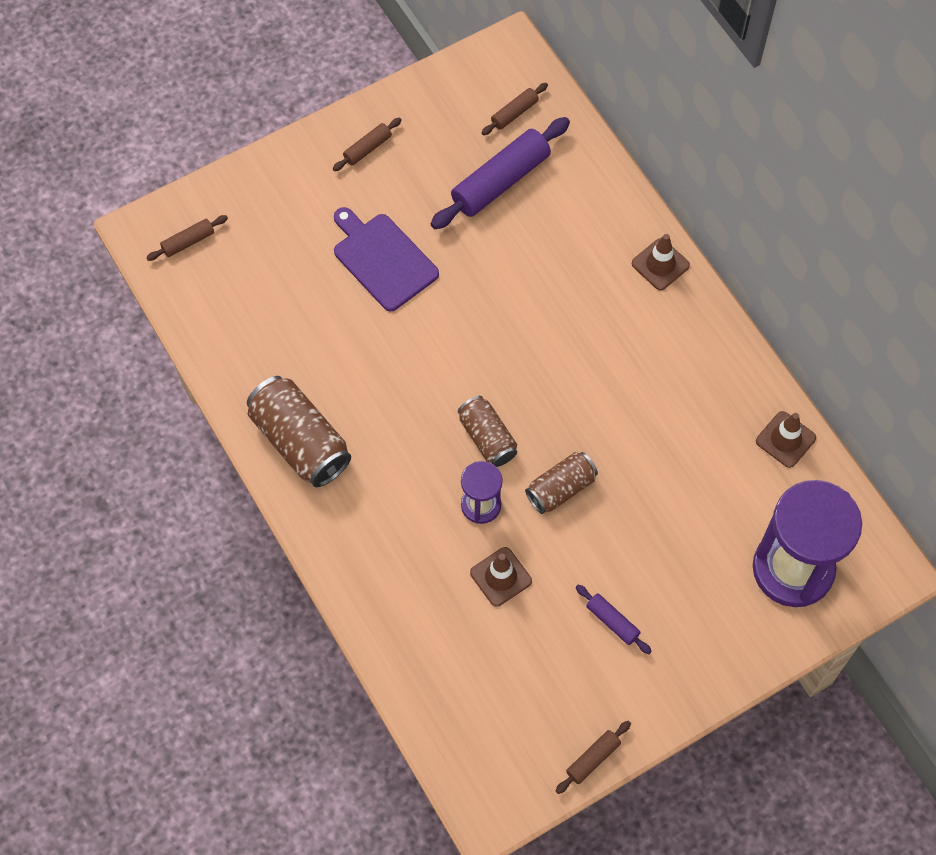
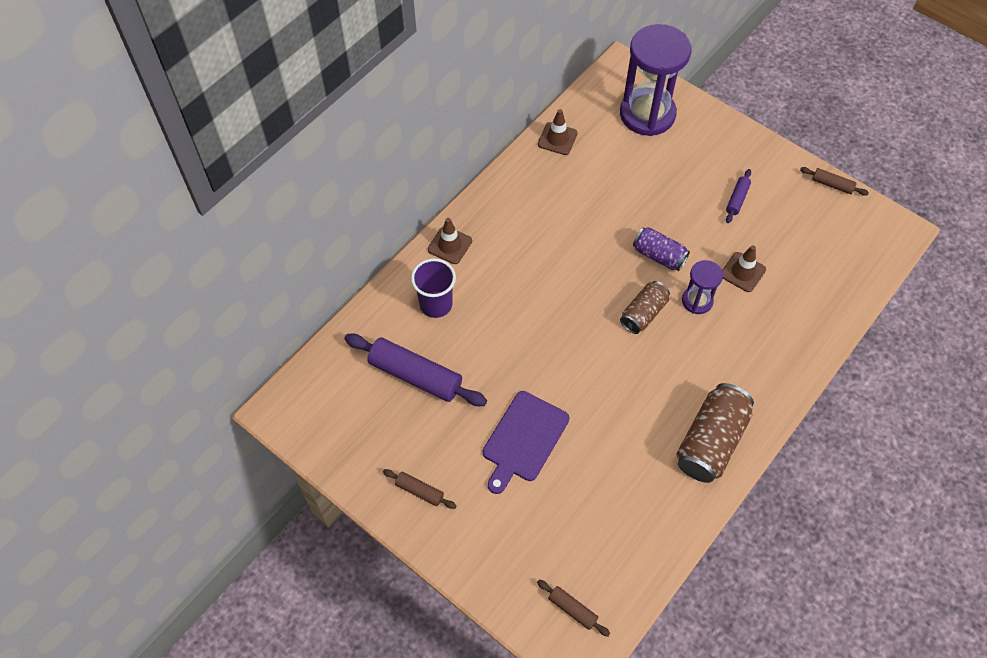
camera: 110 degrees left, 5 degrees down
brown rolling pin [481,83,548,135] -> none
brown can [525,452,598,514] -> purple can [633,227,690,271]
none -> purple cup [411,258,456,318]

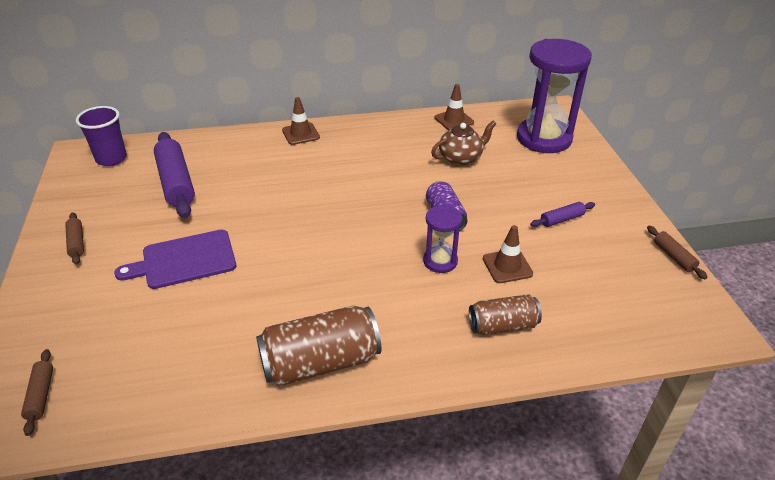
camera: 40 degrees right, 20 degrees down
purple cup [411,258,456,318] -> purple cup moved to [76,106,127,166]
brown can [620,281,670,334] -> brown can moved to [469,294,542,335]
none -> brown teapot [431,121,496,166]

